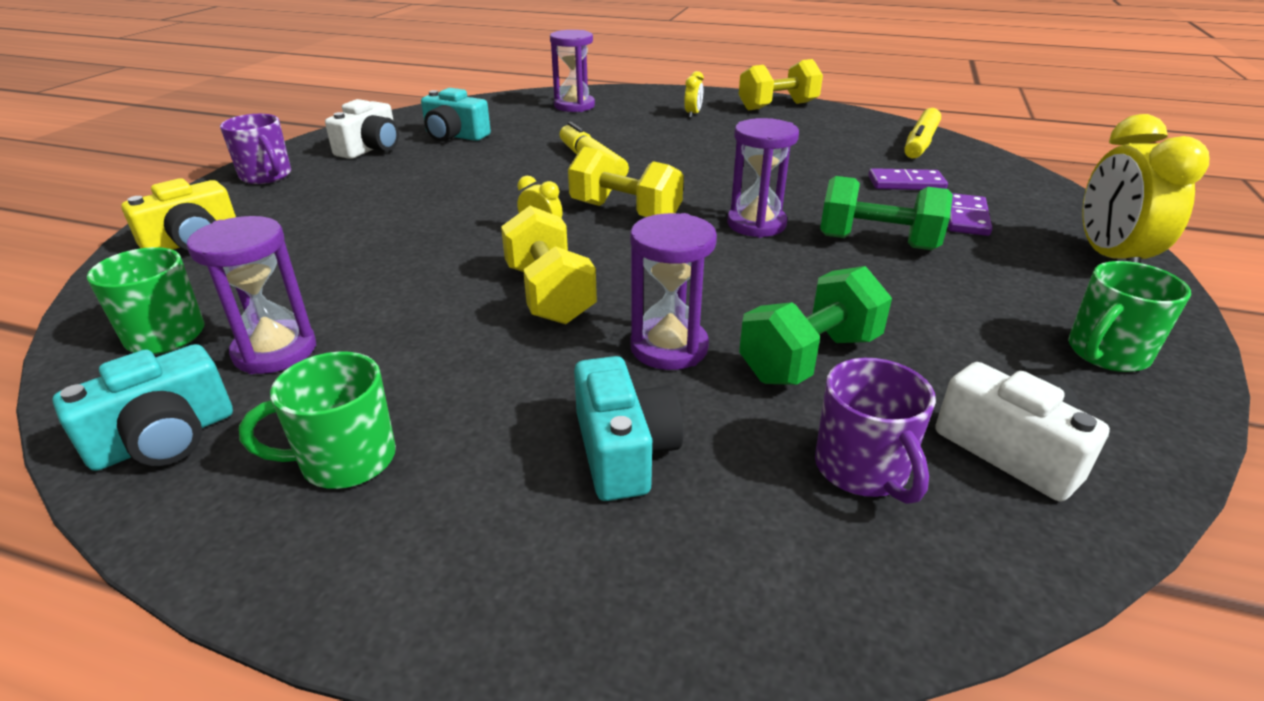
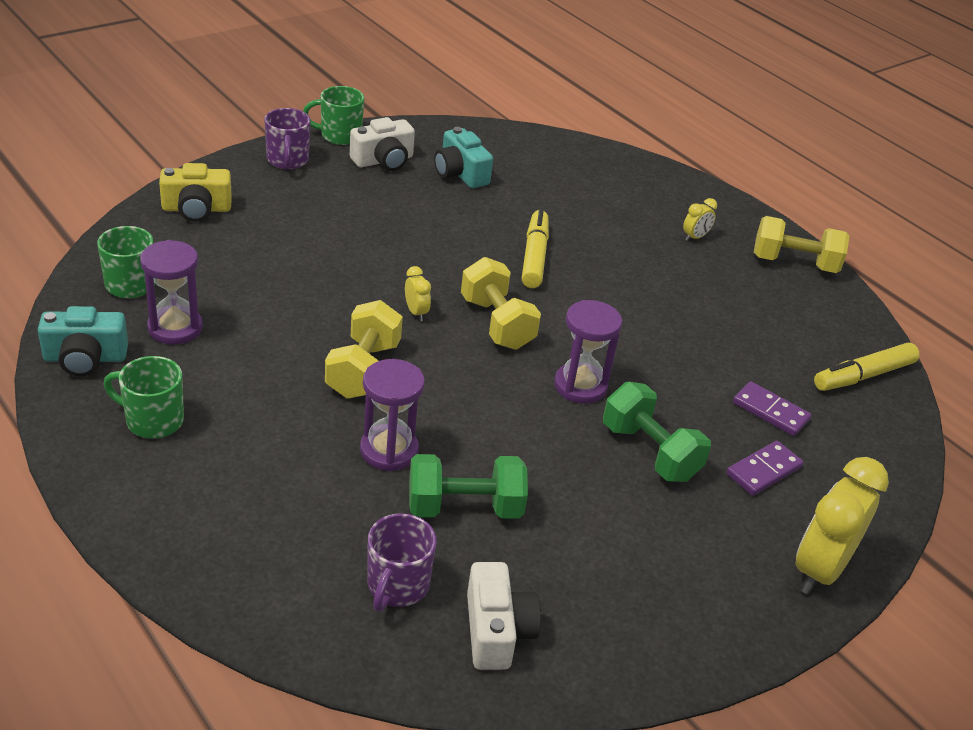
camera: 30 degrees right, 5 degrees up
purple hourglass [550,30,595,112] -> none
turquoise camera [574,356,684,501] -> none
green mug [1068,261,1191,372] -> green mug moved to [303,86,364,145]

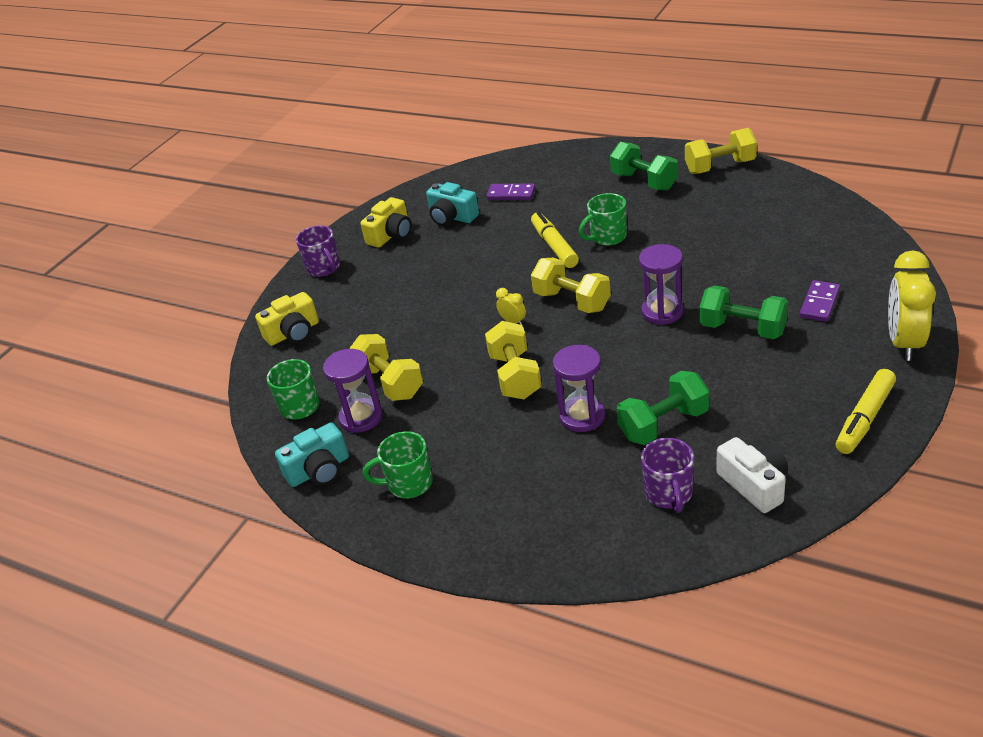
camera: 15 degrees left, 0 degrees up
green mug [303,86,364,145] -> green mug moved to [579,193,627,246]
white camera [350,117,415,171] -> yellow camera [361,197,411,248]
yellow clock [683,198,717,241] -> green dumbbell [610,142,678,191]
purple domino [733,381,812,436] -> purple domino moved to [487,184,535,200]
yellow marker [814,343,920,391] -> yellow marker moved to [835,369,896,454]
none -> yellow dumbbell [349,334,423,401]

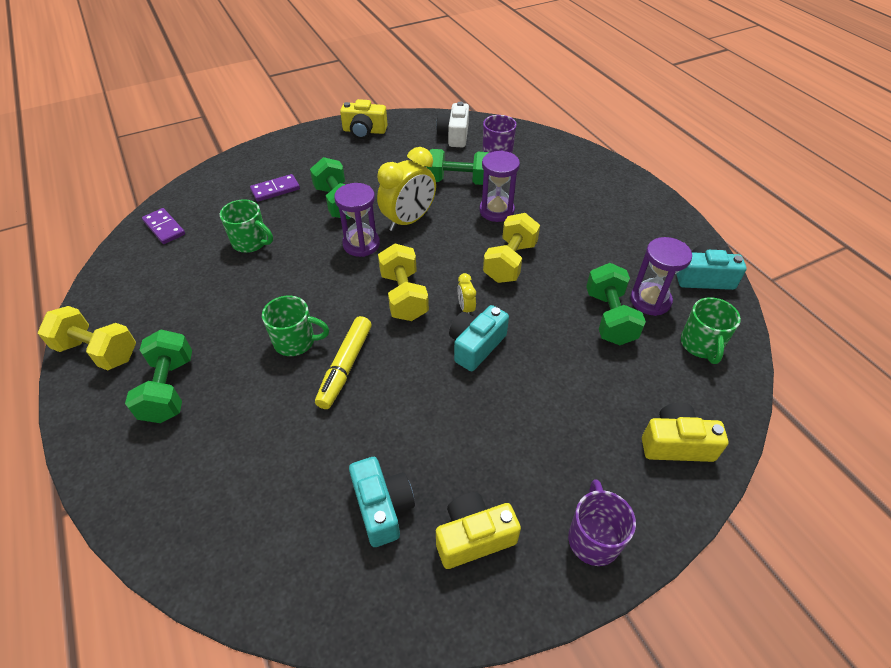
camera: 150 degrees left, 10 degrees up
yellow dumbbell [349,334,423,401] -> green dumbbell [586,263,646,345]
green mug [363,431,433,499] -> green mug moved to [220,199,273,253]
purple domino [487,184,535,200] -> purple domino moved to [142,208,185,244]
yellow marker [835,369,896,454] -> yellow camera [340,99,388,139]
yellow clock [888,250,936,361] -> yellow clock moved to [377,147,436,231]
none -> turquoise camera [449,305,509,371]

